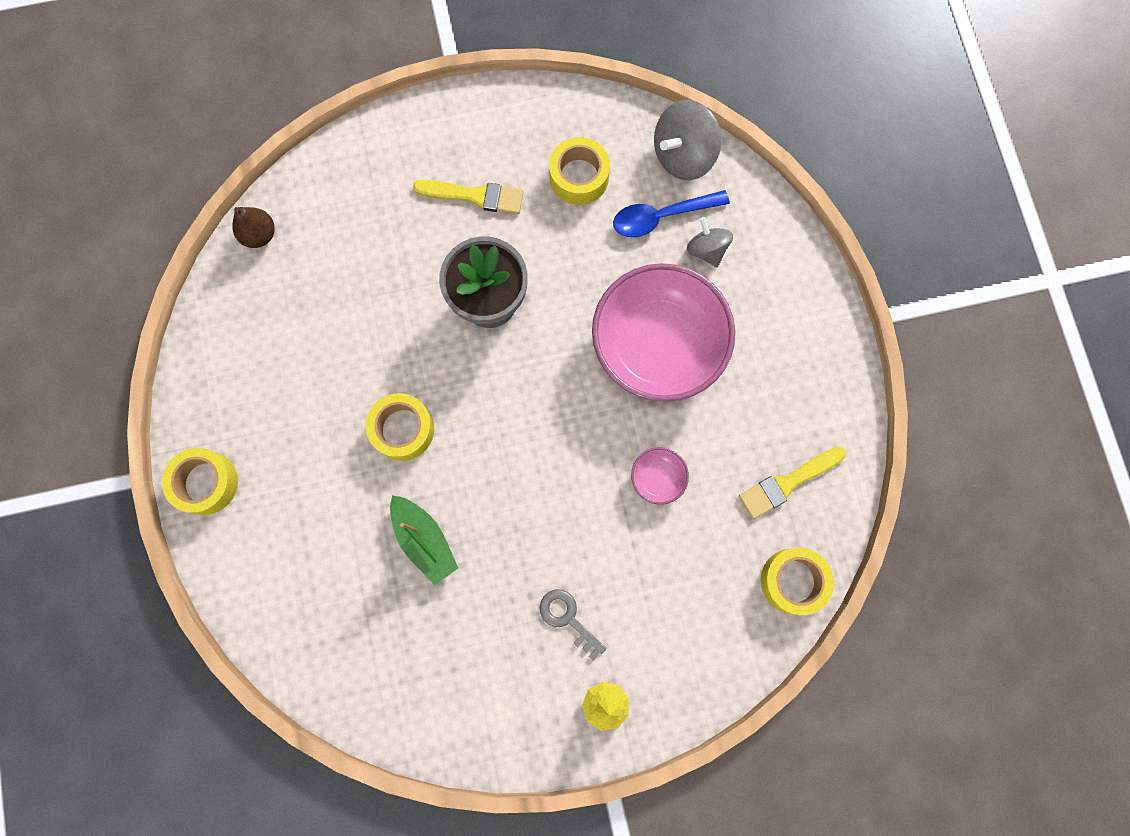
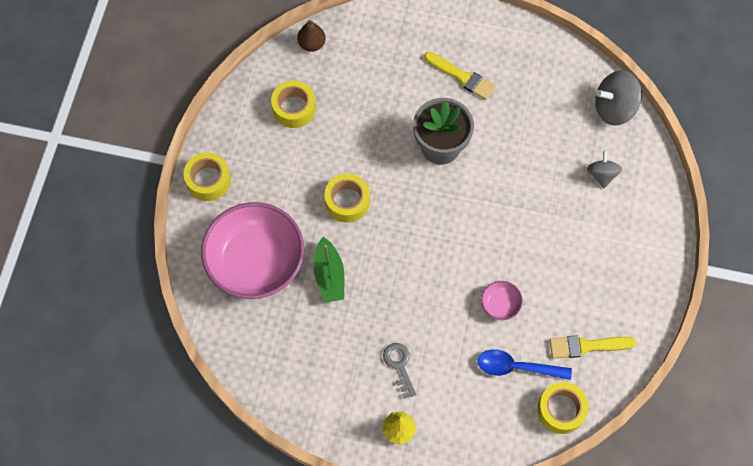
camera: 25 degrees right, 10 degrees down
yellow tape [549,137,610,205] -> yellow tape moved to [271,81,316,128]
pink bowl [592,263,735,402] -> pink bowl moved to [201,202,304,299]
blue spoon [613,190,730,237] -> blue spoon moved to [478,349,572,380]

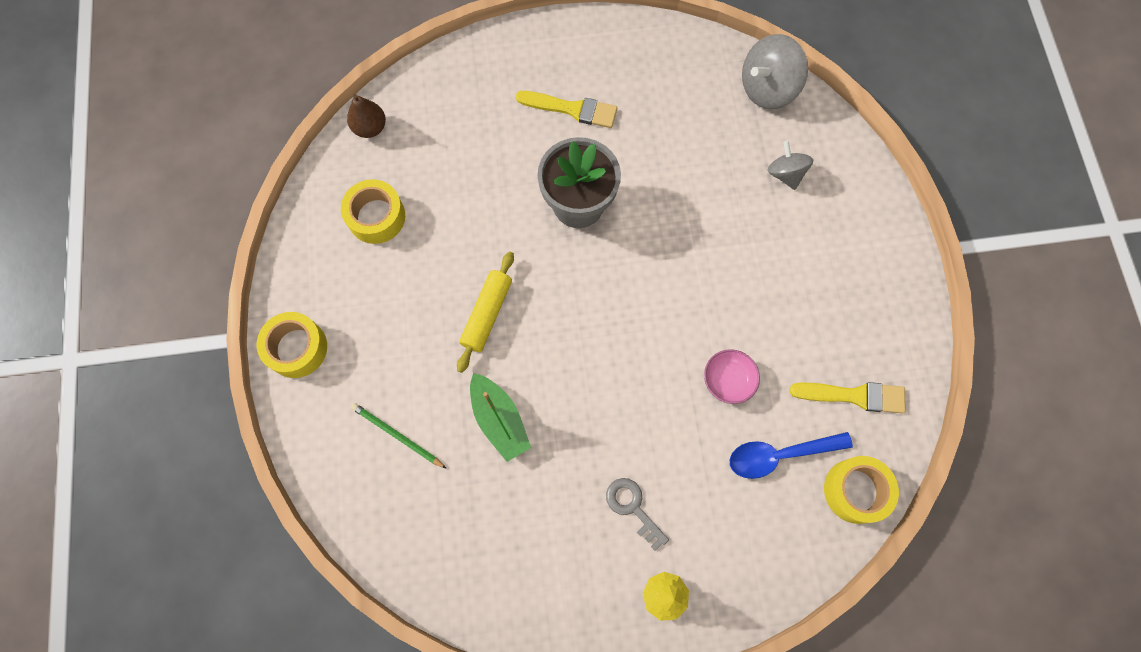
camera: 20 degrees left, 5 degrees up
pink bowl [201,202,304,299] -> green pencil [351,403,447,469]
yellow tape [324,174,370,223] -> yellow rolling pin [457,251,514,373]
yellow brush [550,335,637,358] -> yellow brush turned 150 degrees counterclockwise [789,382,906,413]

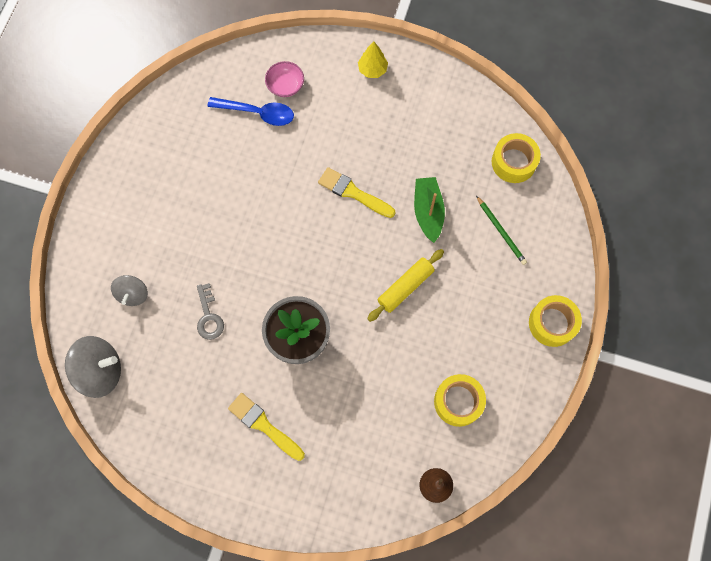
camera: 155 degrees left, 0 degrees up
grey key [606,478,669,551] -> grey key moved to [197,283,224,340]
pink bowl [704,349,760,404] -> pink bowl moved to [265,61,304,97]
yellow brush [789,382,906,413] -> yellow brush moved to [318,167,396,218]
yellow tape [824,456,899,524] -> yellow tape moved to [492,133,541,183]

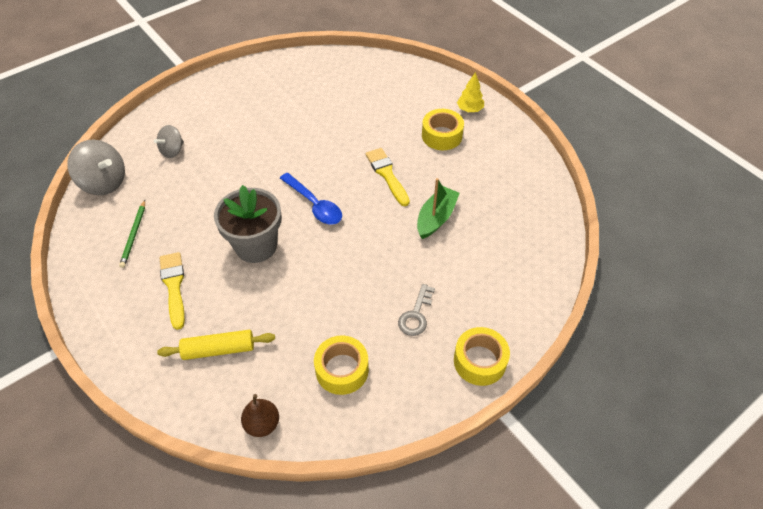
camera: 35 degrees right, 20 degrees down
grey key [197,283,224,340] -> grey key moved to [398,284,435,336]
blue spoon [207,97,294,126] -> blue spoon moved to [280,173,342,225]
pink bowl [265,61,304,97] -> none
yellow rolling pin [367,249,444,322] -> yellow rolling pin moved to [157,330,275,360]
green pencil [476,196,527,265] -> green pencil moved to [119,200,145,268]
yellow tape [492,133,541,183] -> yellow tape moved to [422,109,464,150]

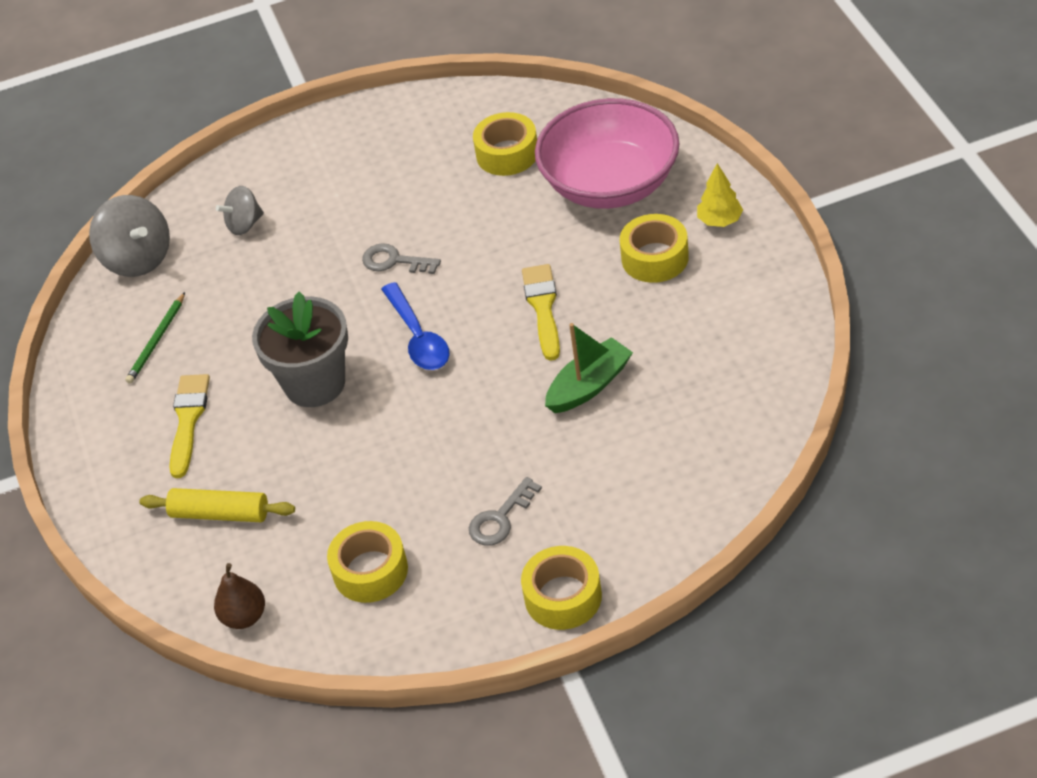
camera: 25 degrees right, 5 degrees down
none -> grey key [362,243,441,274]
none -> yellow tape [473,112,537,176]
none -> pink bowl [535,98,680,209]

